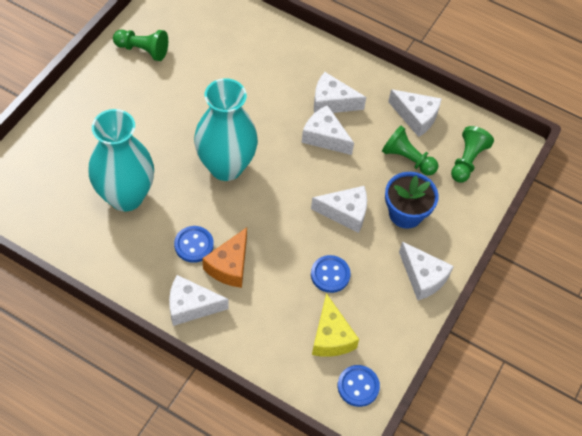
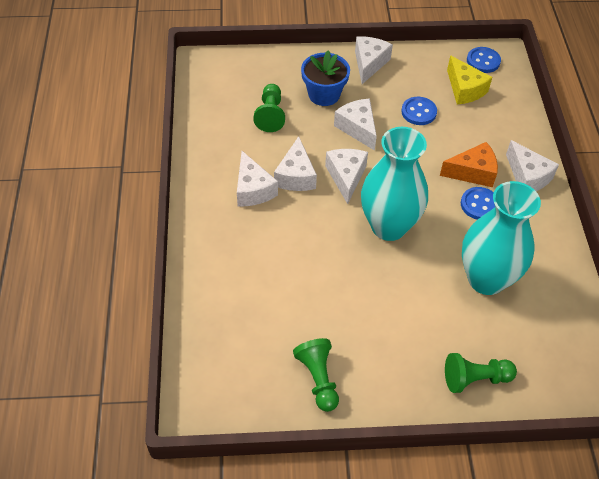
camera: 120 degrees left, 5 degrees down
yellow cheese [312,293,359,357] -> yellow cheese turned 105 degrees clockwise [447,55,492,105]
white cheese [388,89,442,137] -> white cheese moved to [325,149,368,204]
green pawn [451,126,494,183] -> green pawn moved to [445,353,517,393]

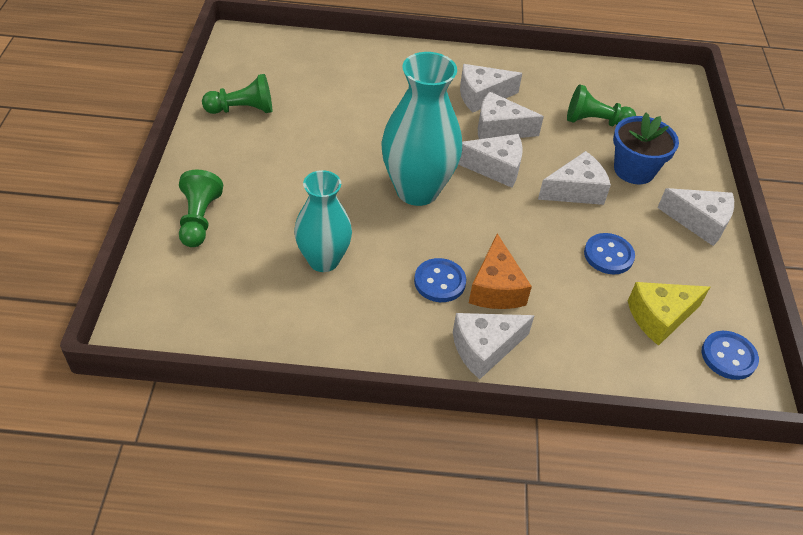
camera: 95 degrees right, 5 degrees down
turquoise vase [462,181,541,295] -> turquoise vase [294,170,352,272], size x0.66

